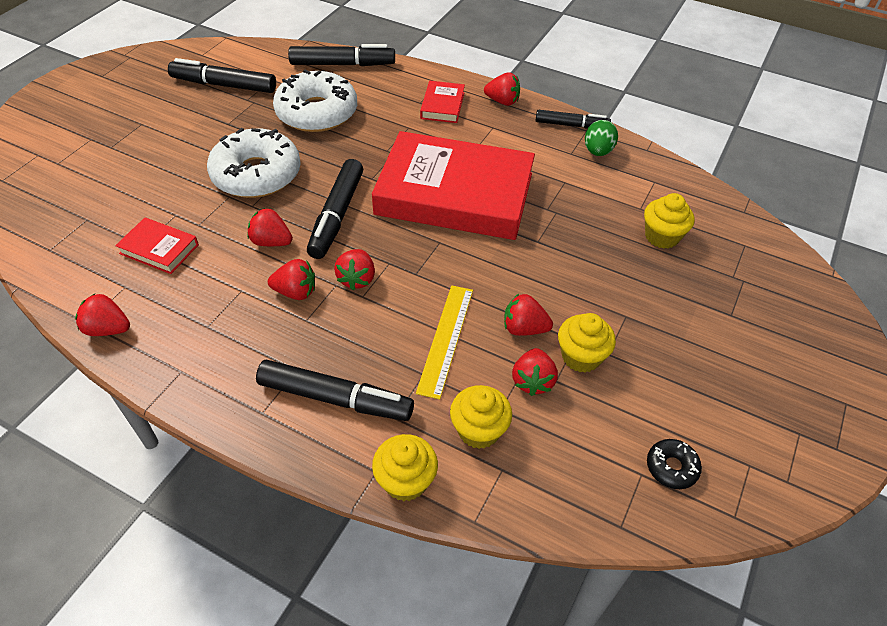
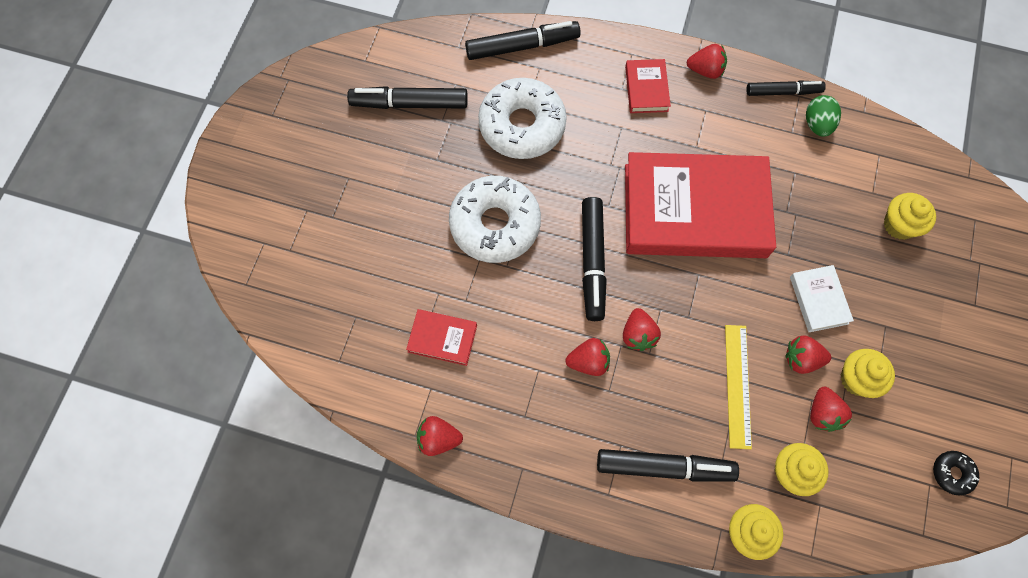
camera: 10 degrees left, 20 degrees up
red strawberry [247,208,293,246] -> none
none -> white book [790,265,854,332]

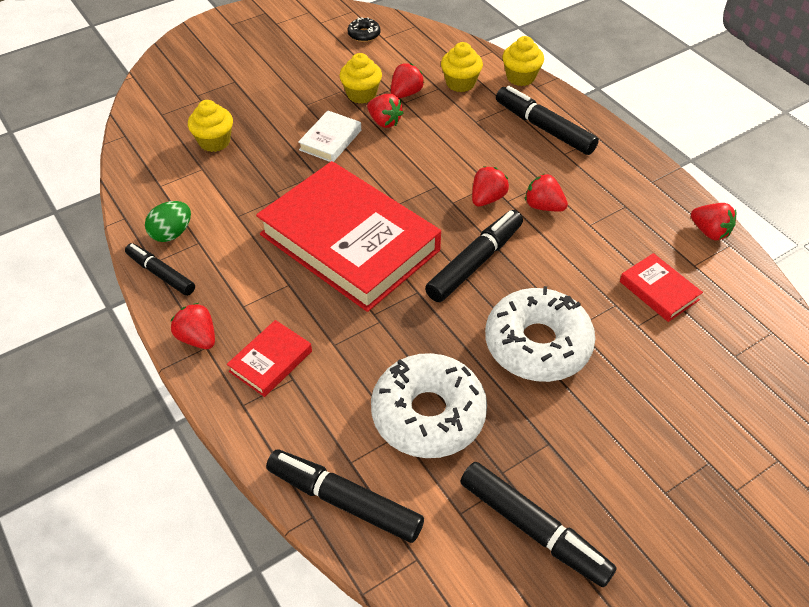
camera: 140 degrees left, 20 degrees down
yellow ruler [725,325,752,449] -> none

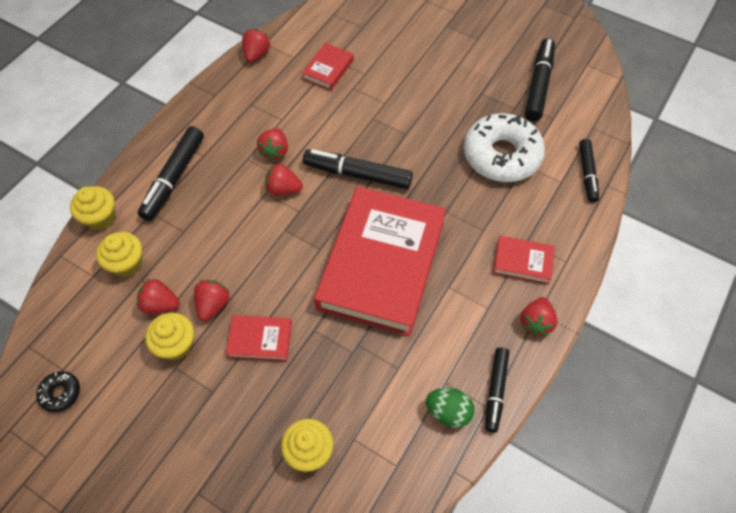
camera: 115 degrees left, 10 degrees up
black marker [266,450,424,543] -> black marker [579,139,599,203], size x0.65
white book [298,111,361,162] -> red book [226,315,292,362]
white donut [485,286,595,382] -> none

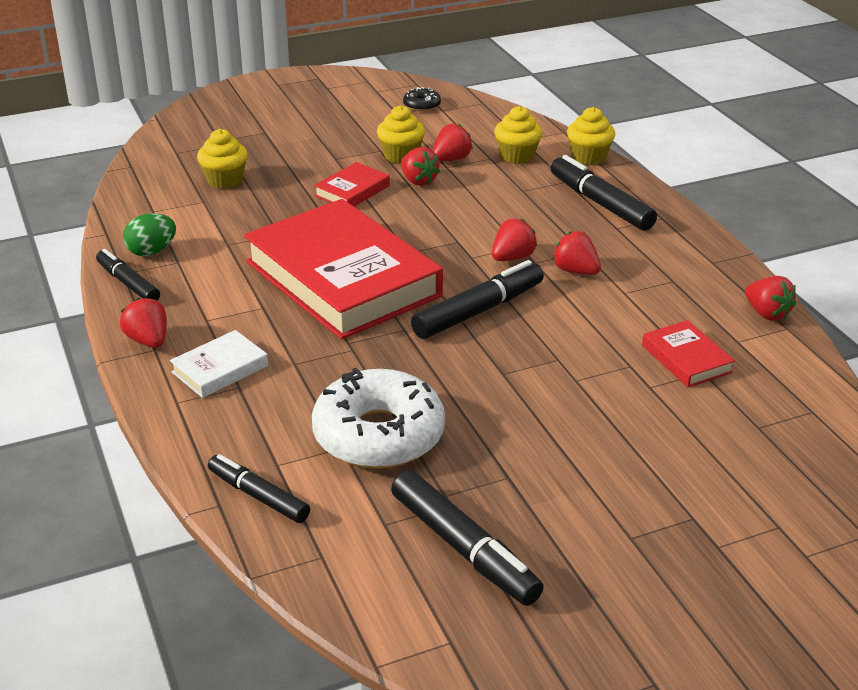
camera: 125 degrees right, 25 degrees down
red book [493,236,555,285] -> white book [170,330,268,398]

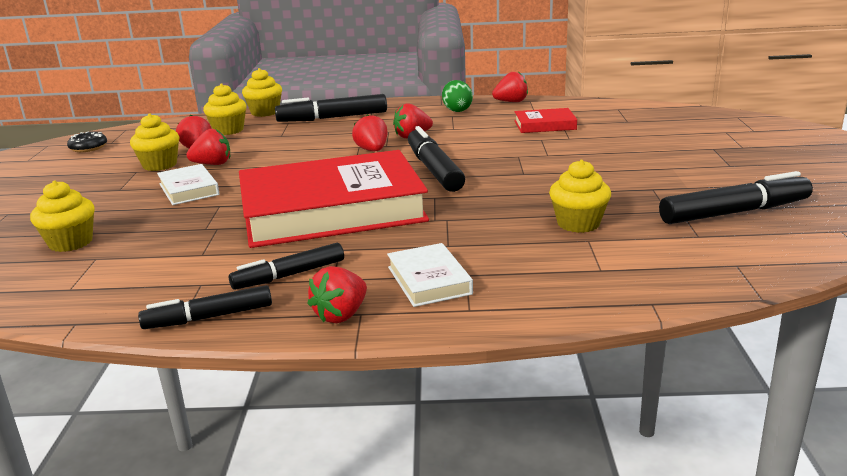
camera: 65 degrees left, 10 degrees down
red strawberry [120,298,167,348] -> red strawberry turned 45 degrees counterclockwise [307,266,367,323]
green egg [123,214,176,256] -> green egg moved to [442,80,473,112]
black marker [208,454,310,523] -> black marker moved to [229,243,344,290]
white donut [312,368,445,469] -> yellow cupcake [549,160,611,233]
red book [314,162,390,206] -> white book [157,164,220,205]

